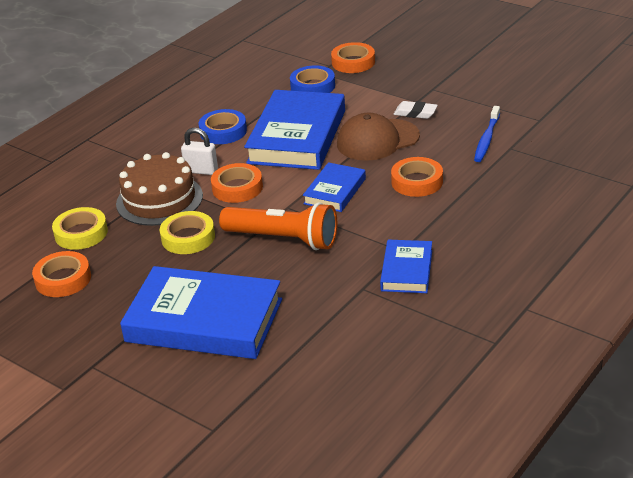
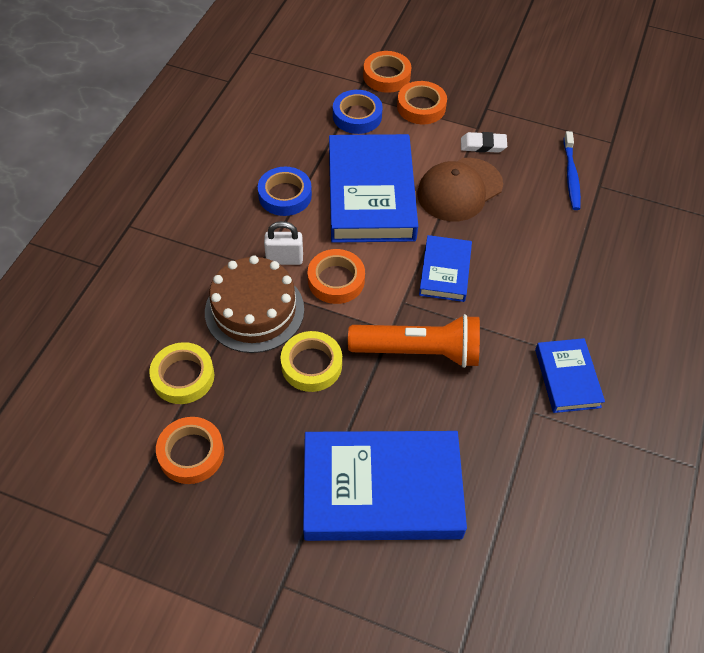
camera: 20 degrees left, 20 degrees up
orange tape [391,157,443,197] -> orange tape moved to [397,81,447,124]

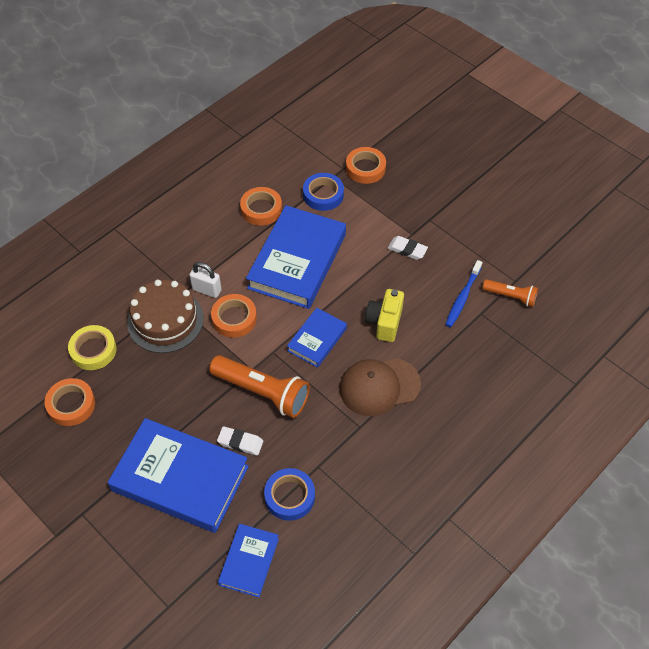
camera: 25 degrees right, 0 degrees up
blue tape [258,167,312,216] -> blue tape moved to [264,468,315,521]
yellow tape [281,331,342,392] -> none
orange tape [397,81,447,124] -> orange tape moved to [240,187,282,226]
brown cap [417,158,503,221] -> brown cap moved to [339,358,421,416]
blue book [535,338,605,413] -> blue book moved to [218,524,279,597]
none -> white eraser [217,426,263,456]
none -> yellow camera [365,289,404,342]
none -> orange flashlight [482,279,538,307]

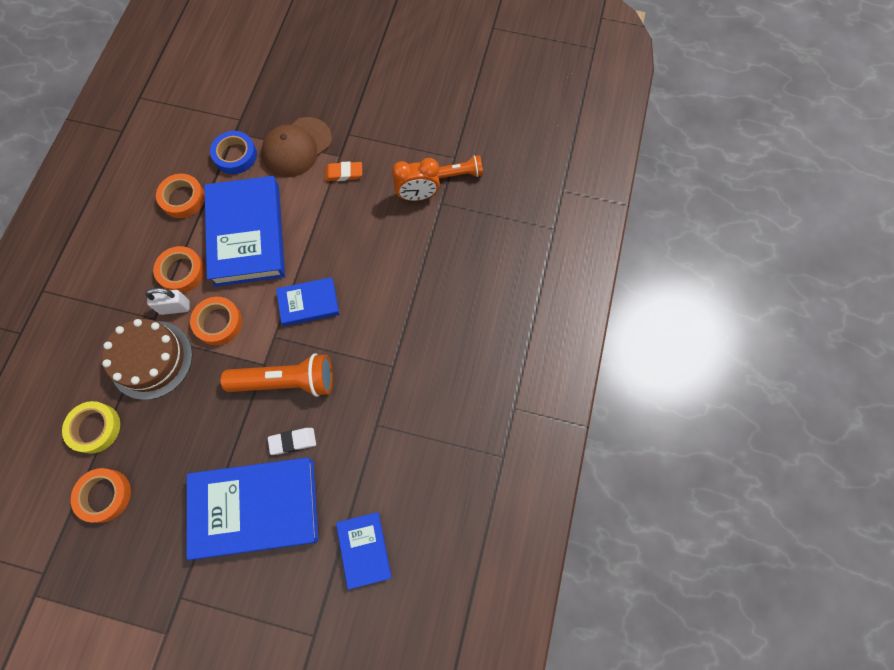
camera: 30 degrees left, 15 degrees up
blue tape [264,468,315,521] -> none
blue book [287,308,347,368] -> blue book turned 75 degrees clockwise [276,277,339,326]
brown cap [339,358,421,416] -> brown cap moved to [261,117,332,177]
orange tape [346,147,386,184] -> orange tape moved to [153,246,205,293]
yellow camera [365,289,404,342] -> none
white eraser [388,236,428,260] -> orange eraser [325,161,362,181]
blue toothbrush [445,260,482,327] -> orange clock [392,158,440,201]

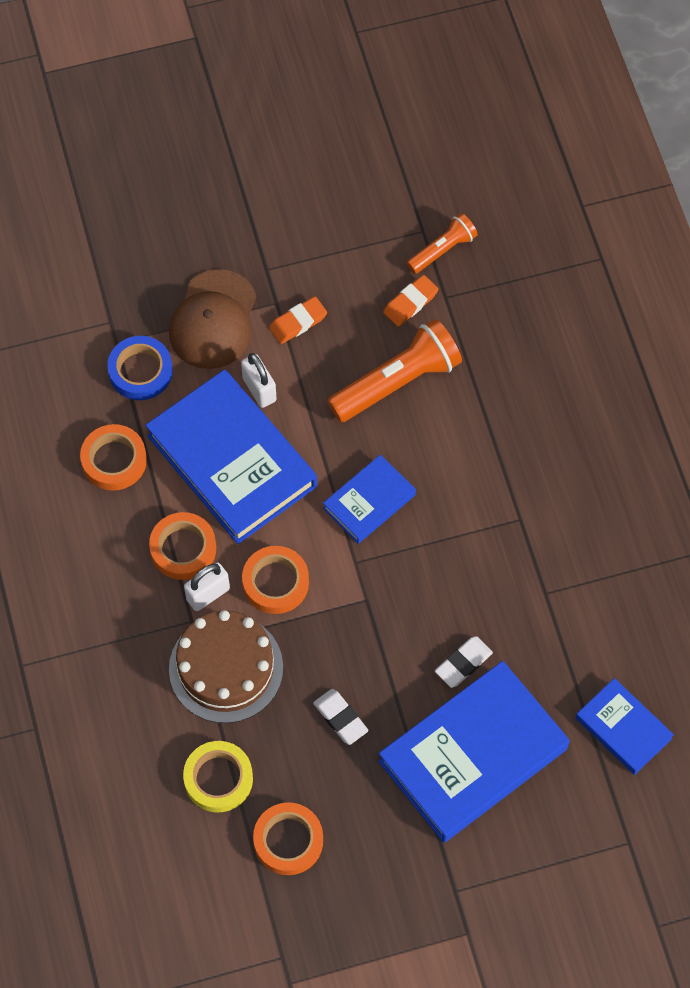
camera: 30 degrees left, 5 degrees down
orange flashlight [221,353,333,397] -> orange flashlight moved to [327,319,462,422]
orange clock [392,158,440,201] -> orange eraser [383,275,438,327]
none -> white padlock [241,353,277,408]
none -> white eraser [313,689,368,745]

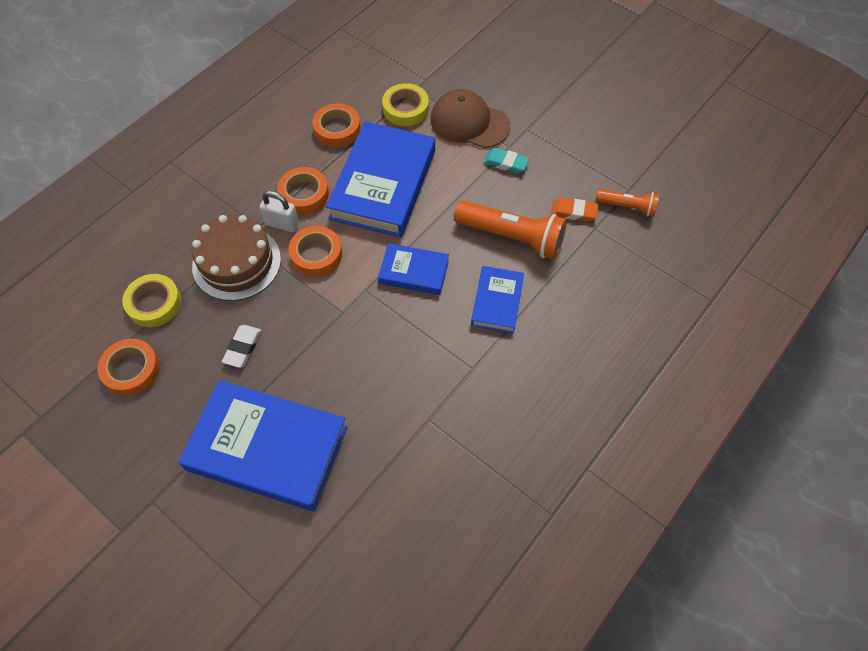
camera: 55 degrees right, 5 degrees down
blue tape [107,336,173,400] -> yellow tape [382,83,429,126]
brown cap [169,269,256,369] -> brown cap turned 45 degrees clockwise [431,89,510,148]
white padlock [241,353,277,408] -> none
orange eraser [269,296,327,344] -> turquoise eraser [484,148,529,173]
white eraser [435,636,493,688] -> none
blue book [576,678,674,775] -> blue book moved to [471,266,524,333]

